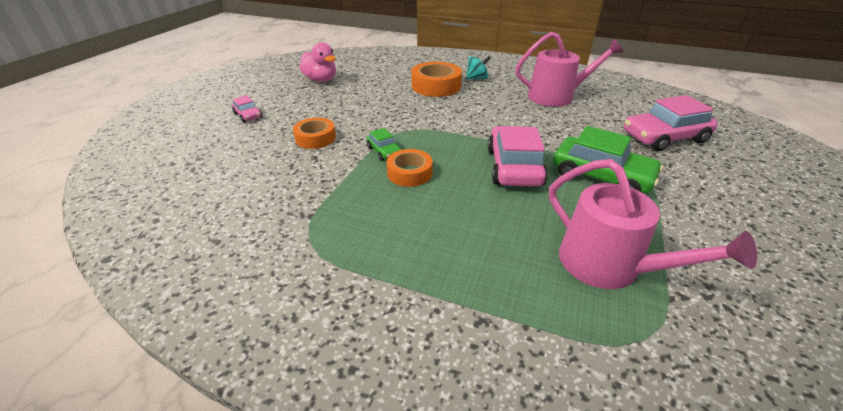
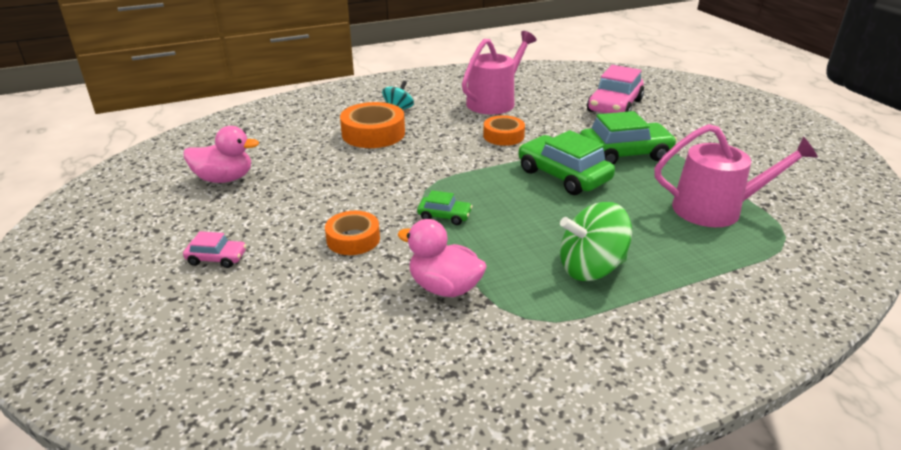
camera: 45 degrees left, 5 degrees down
orange tape [387,149,433,187] -> orange tape moved to [483,115,525,146]
pink car [488,126,548,187] -> green car [518,130,615,195]
none -> pink duck [397,219,487,297]
none -> green spinning top [560,202,632,281]

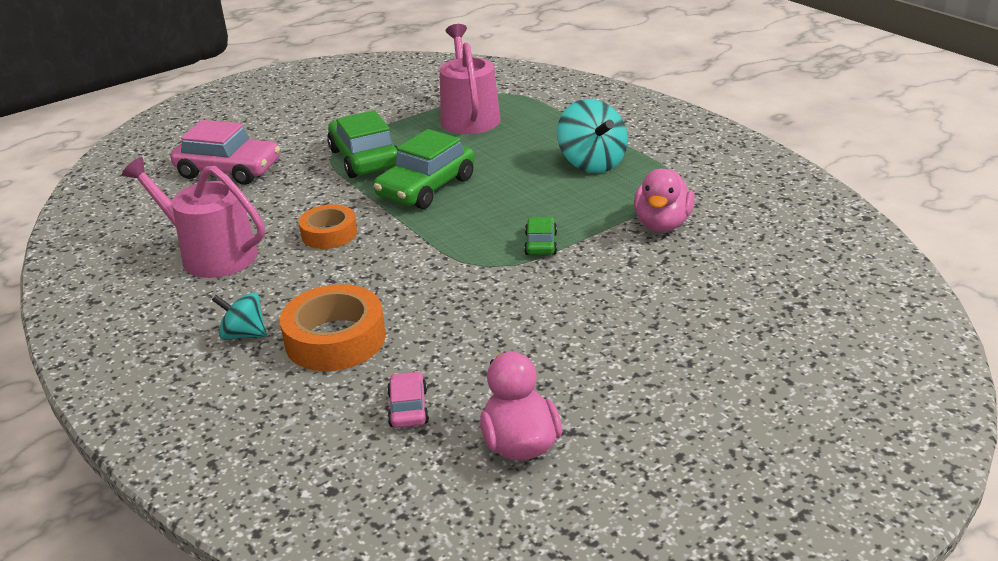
camera: 100 degrees left, 0 degrees up
pink car [183,231,247,268] -> pink car moved to [387,371,429,428]
orange tape [325,211,380,255] -> none
green spinning top [560,202,632,281] -> turquoise spinning top [557,99,628,173]

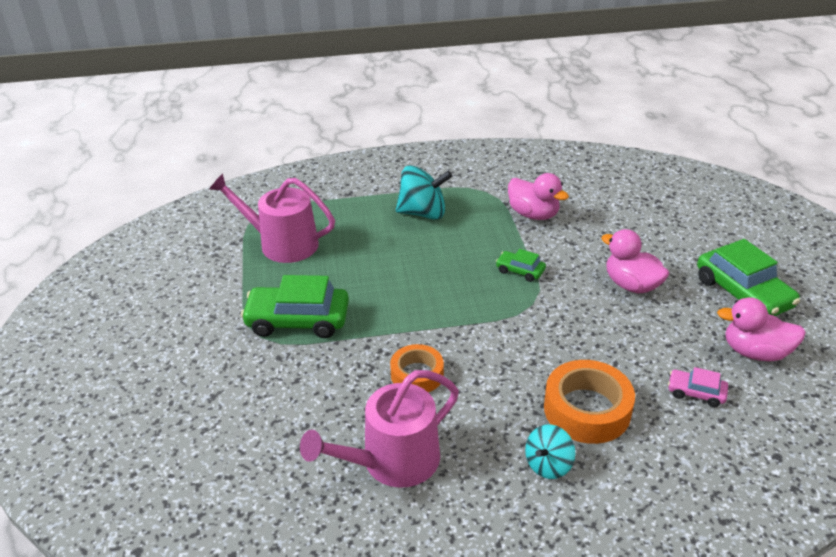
camera: 65 degrees left, 5 degrees up
pink car [170,120,280,185] -> none
green car [374,129,475,209] -> green car moved to [697,239,800,316]
none -> pink duck [601,229,669,294]

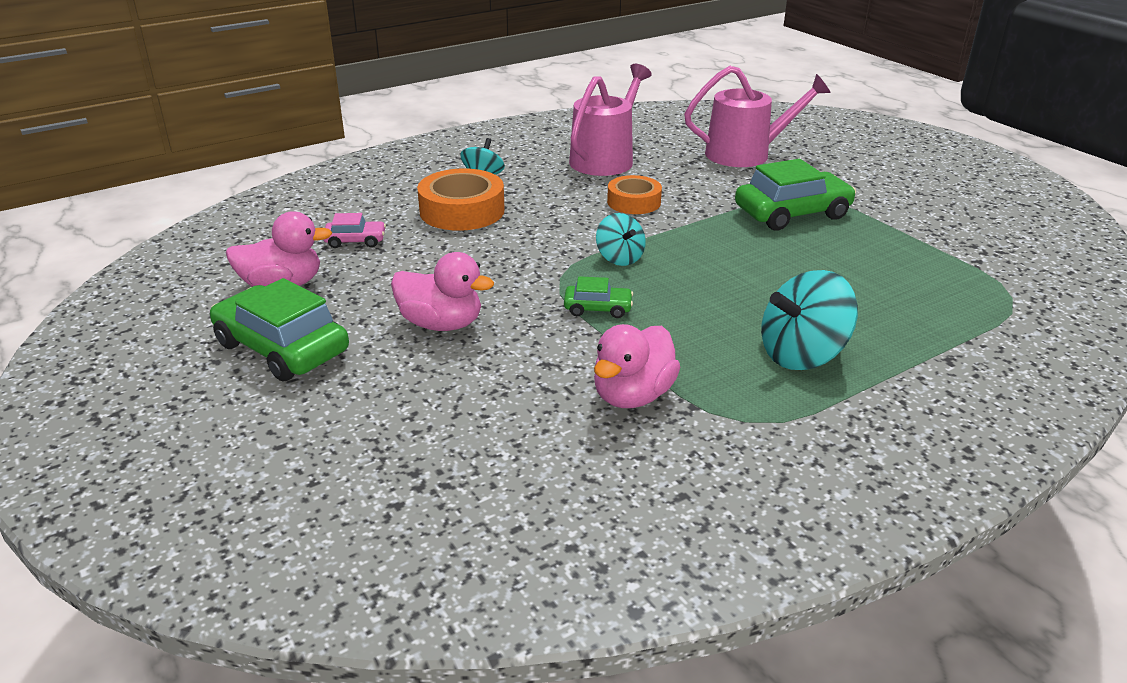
camera: 155 degrees right, 5 degrees down
pink watering can [209,173,335,263] -> pink watering can moved to [684,66,831,167]
pink duck [508,173,569,220] -> pink duck turned 75 degrees counterclockwise [594,324,680,408]
none -> turquoise spinning top [596,213,646,266]

